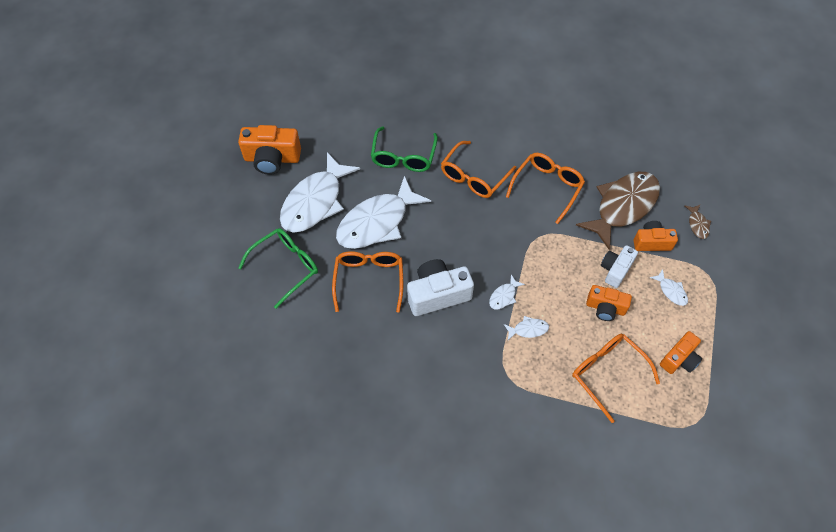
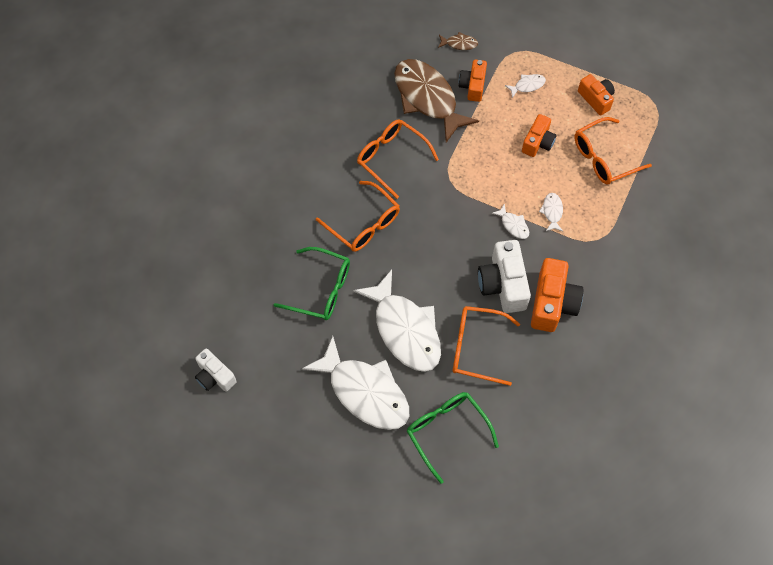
camera: 80 degrees left, 5 degrees up
orange camera [238,125,301,175] -> orange camera moved to [531,258,583,332]
white camera [601,245,638,288] -> white camera moved to [195,349,237,392]

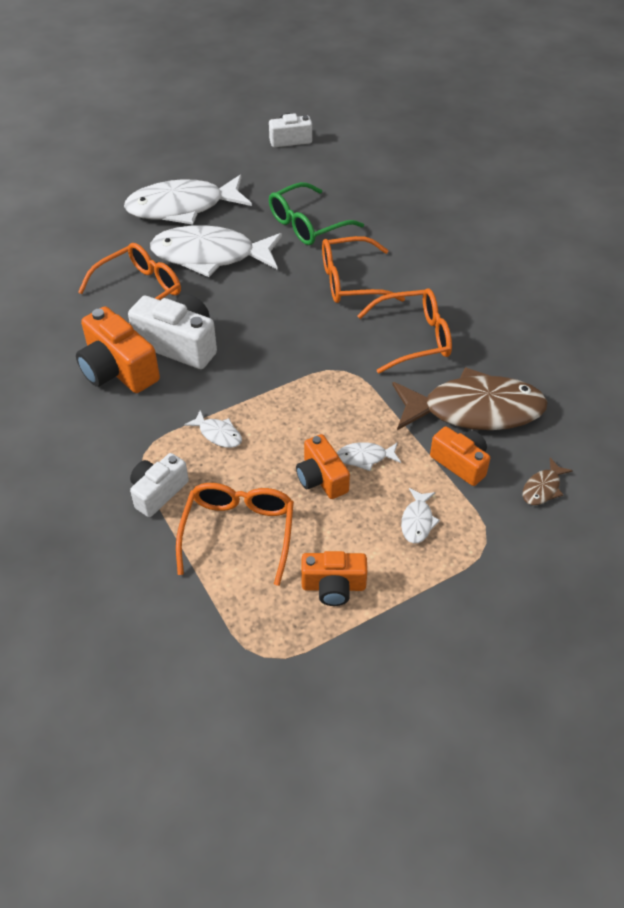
camera: 125 degrees right, 15 degrees down
green glasses [407,392,499,484] -> none
white fish [491,203,529,239] -> white fish moved to [337,442,401,471]
none -> white camera [130,453,189,517]

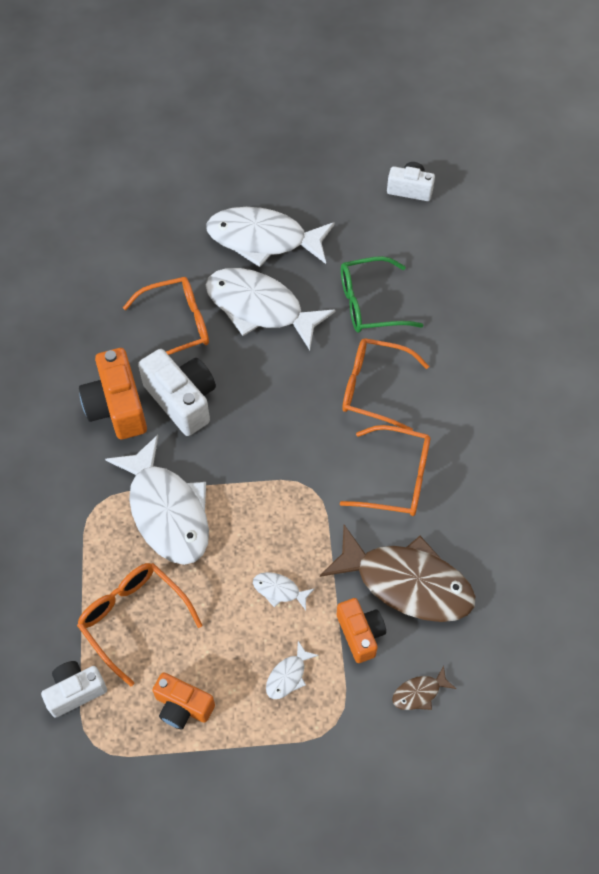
camera: 25 degrees right, 10 degrees up
white camera [130,453,189,517] -> white camera moved to [41,661,107,718]
orange glasses [176,483,294,586] -> orange glasses turned 75 degrees counterclockwise [77,563,202,687]
white fish [184,410,242,448] -> white fish [105,435,209,565], size x2.49
orange camera [296,434,350,499] -> none

